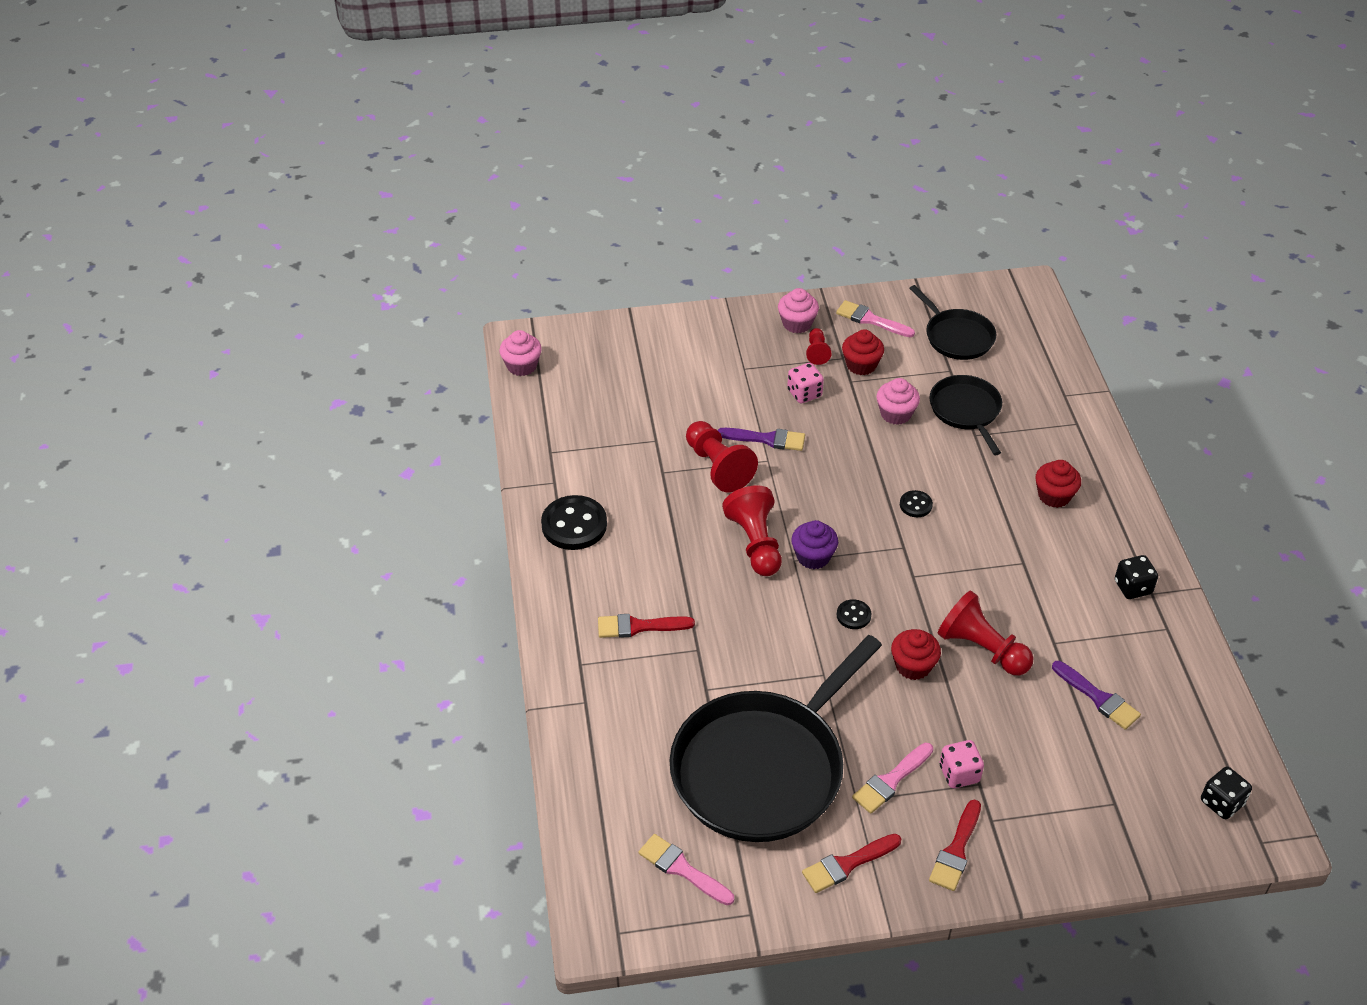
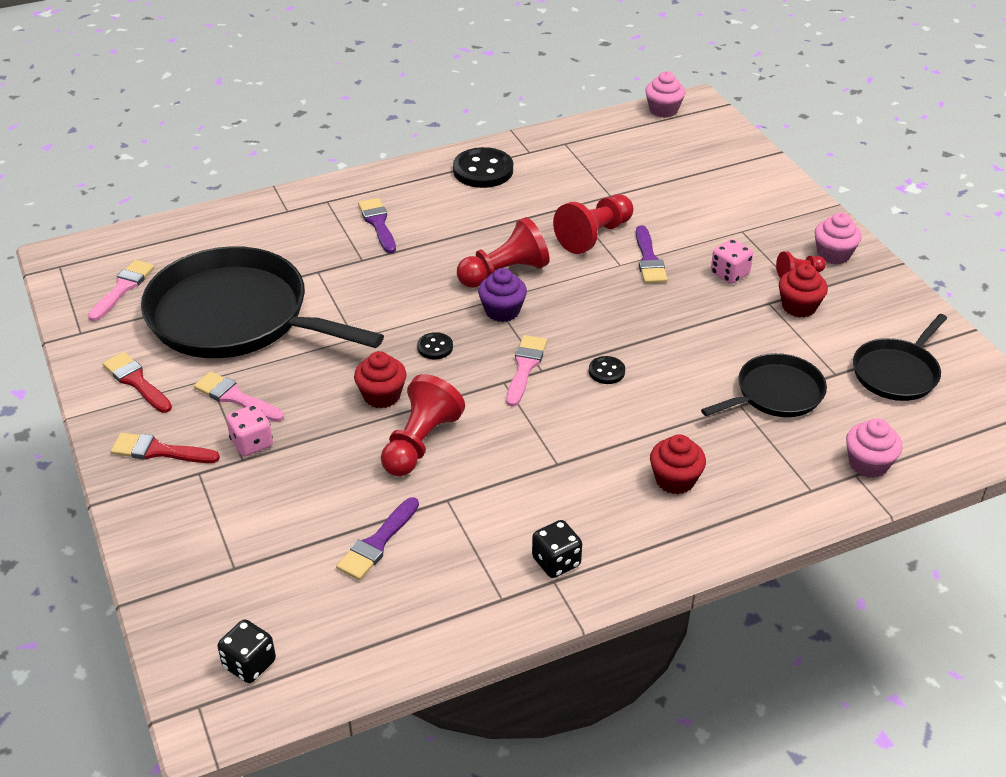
camera: 75 degrees right, 5 degrees down
red brush [598,614,695,638] -> purple brush [358,198,396,253]
pink brush [836,300,915,337] -> pink brush moved to [506,335,547,407]
pink cupcake [876,378,920,425] -> pink cupcake moved to [846,418,903,478]

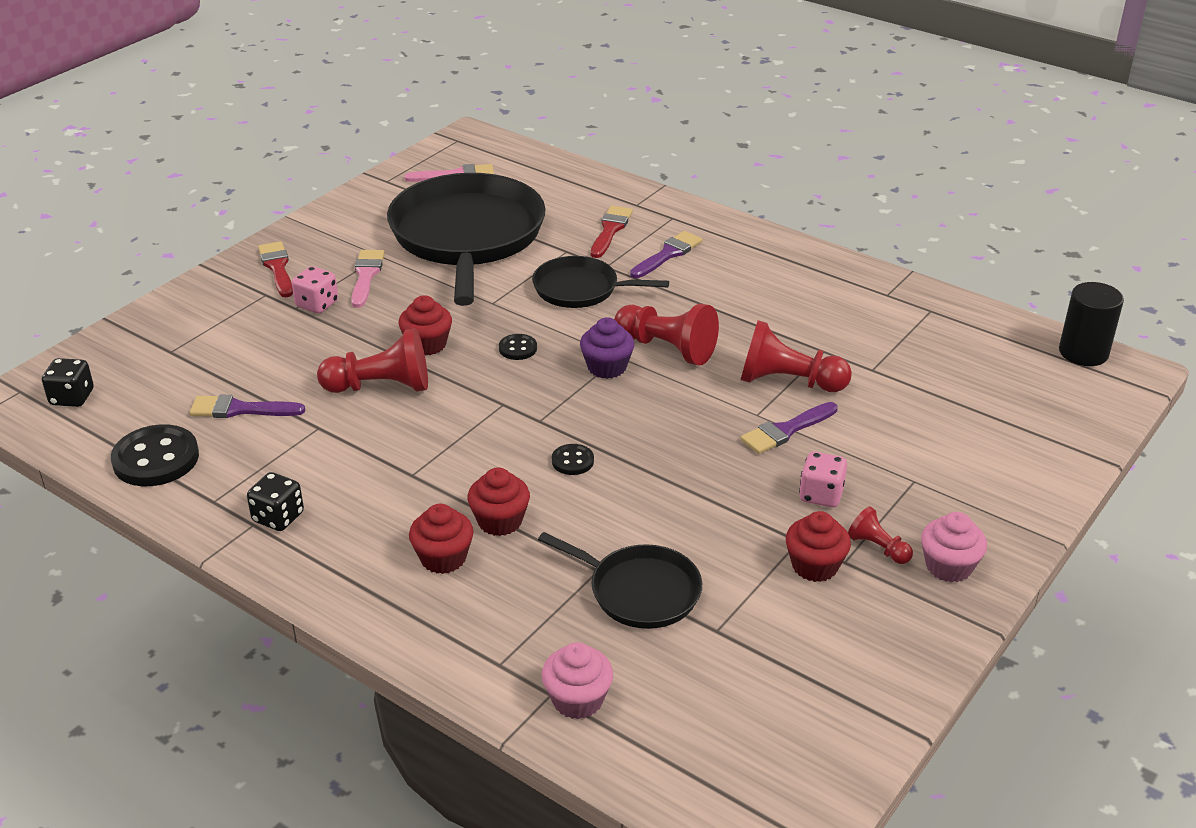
camera: 60 degrees right, 5 degrees down
red brush [103,352,172,413] -> red brush moved to [591,206,633,258]
black button [453,147,513,188] -> black button moved to [111,424,199,486]
pink brush [506,335,547,407] -> none
pink cupcake [645,71,686,118] -> black cylinder [1059,282,1124,366]
black pan [853,314,947,401] -> black pan moved to [532,256,669,308]
none -> red cupcake [467,467,530,536]

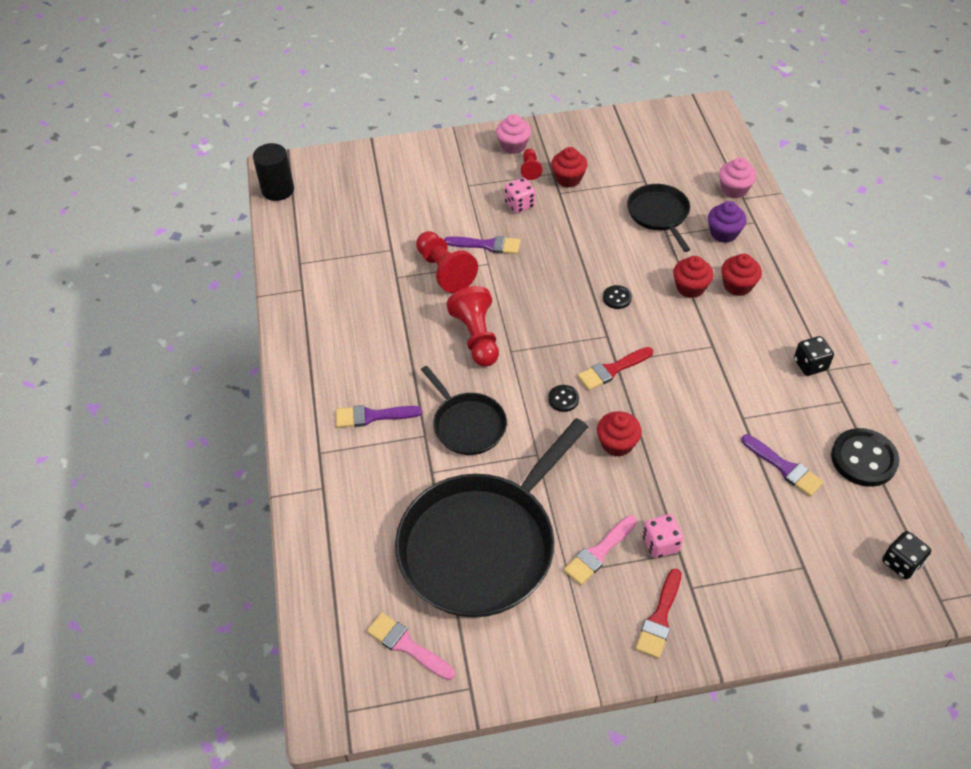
camera: 135 degrees left, 15 degrees up
red pawn [317,328,428,393] -> none
purple cupcake [580,317,635,379] -> purple cupcake moved to [708,201,747,243]
red brush [591,206,633,258] -> red brush moved to [578,347,653,390]

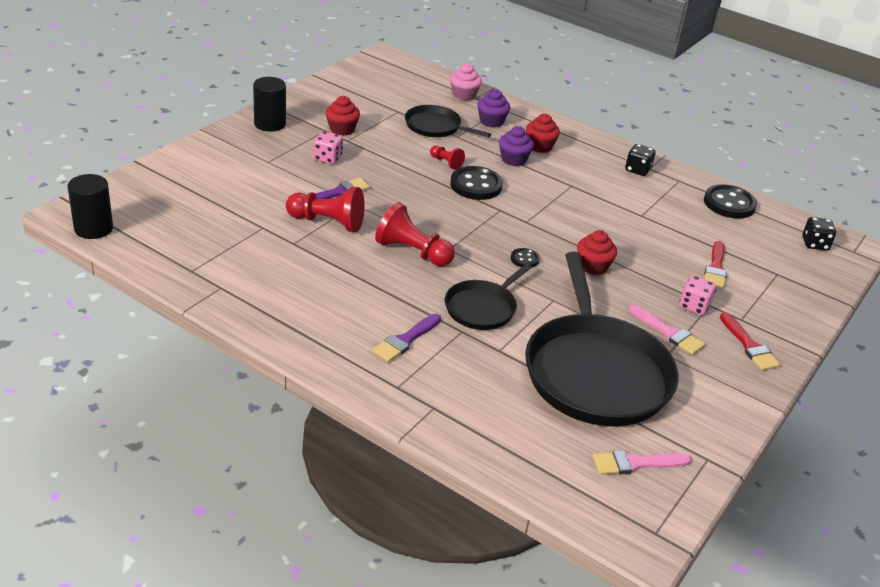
camera: 50 degrees left, 15 degrees down
black pan [421,366,507,455] -> black pan turned 120 degrees clockwise [445,263,532,330]
pink cupcake [496,114,531,154] -> black cylinder [253,77,286,132]
red pawn [521,149,542,180] -> red pawn moved to [430,145,465,170]
pink brush [564,515,637,585] -> pink brush turned 45 degrees counterclockwise [629,305,705,355]
red brush [578,347,653,390] -> red brush moved to [704,241,727,288]
black button [603,285,632,309] -> black button [450,166,503,200], size x1.99
red cupcake [673,256,714,298] -> purple cupcake [499,126,534,166]
purple brush [741,434,823,496] -> none

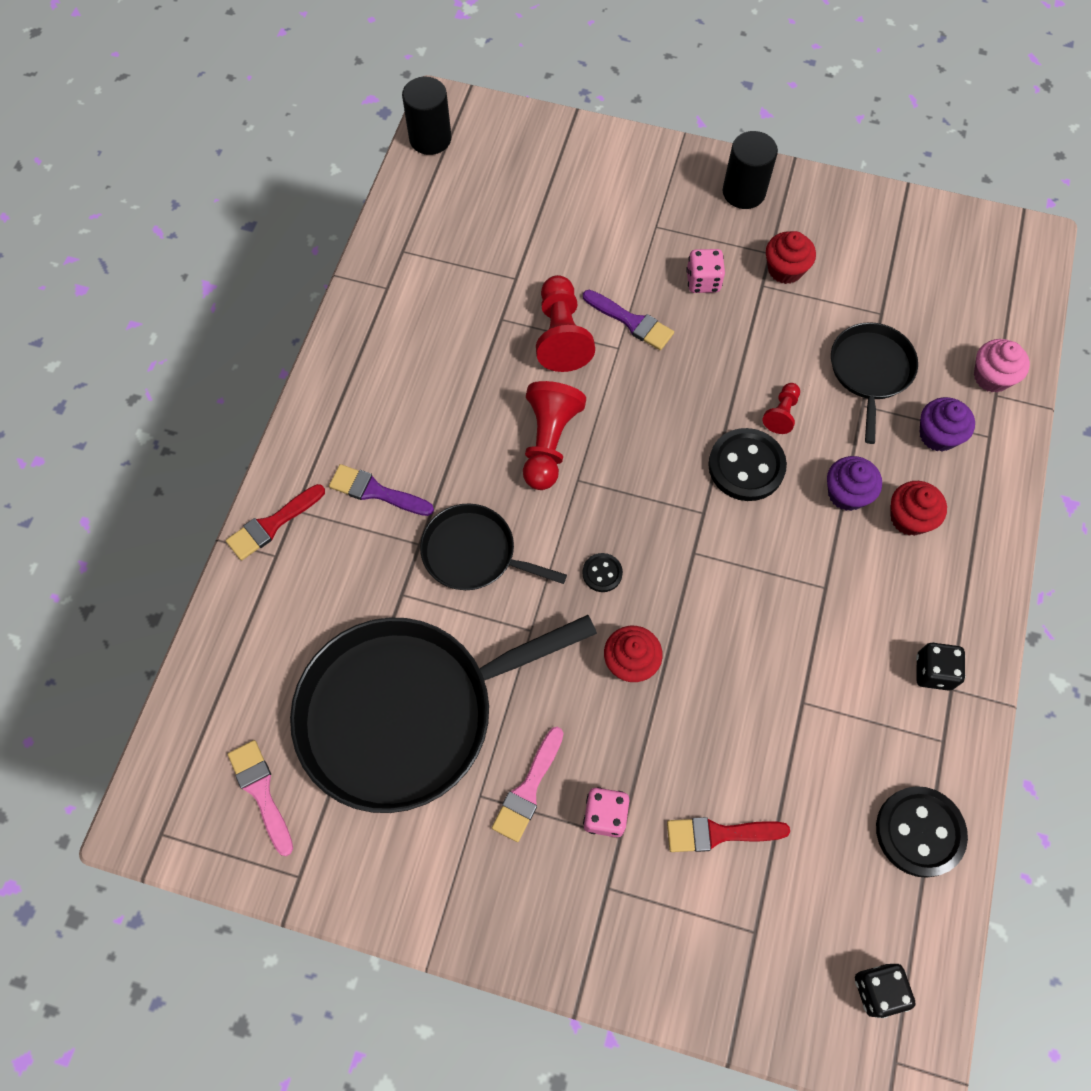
camera: 75 degrees right, 30 degrees up
red brush [720,312,780,371] -> red brush moved to [226,484,325,560]

